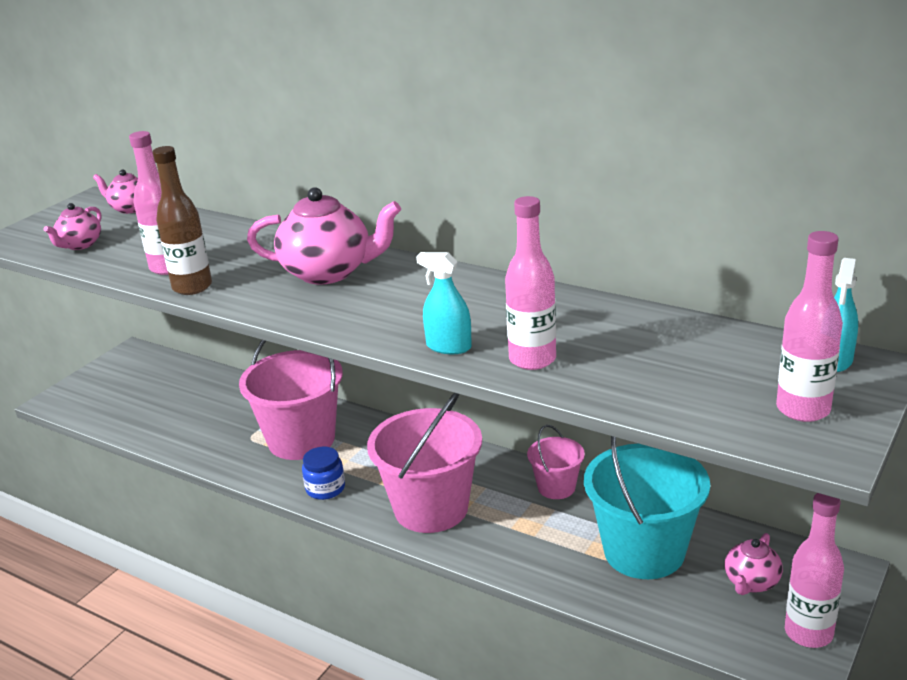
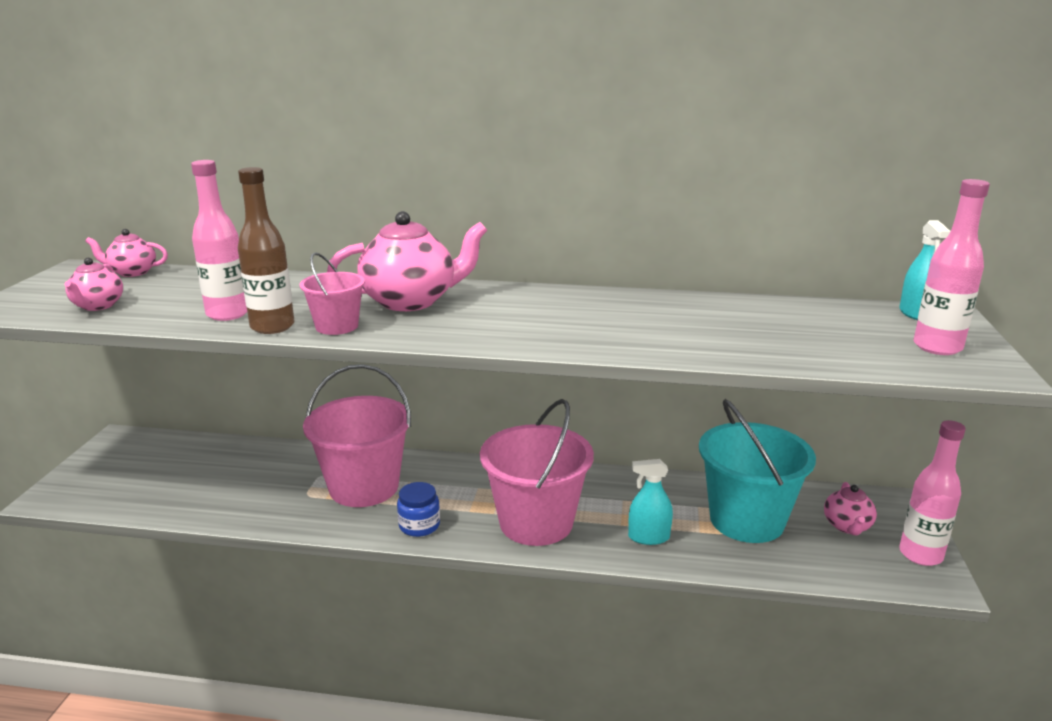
camera: 25 degrees left, 5 degrees down
turquoise spray bottle [416,252,472,354] -> turquoise spray bottle moved to [628,459,673,545]
pink bottle [505,196,556,370] -> none
pink bucket [527,425,585,499] -> pink bucket moved to [299,252,365,335]

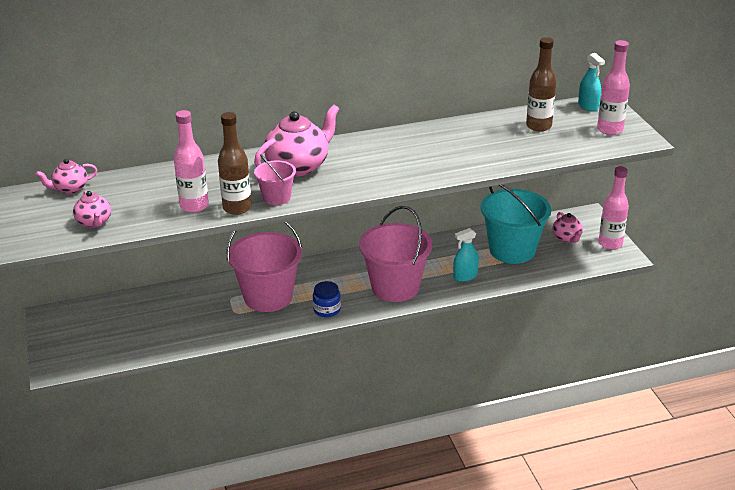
camera: 25 degrees left, 10 degrees up
none -> brown bottle [526,37,556,132]

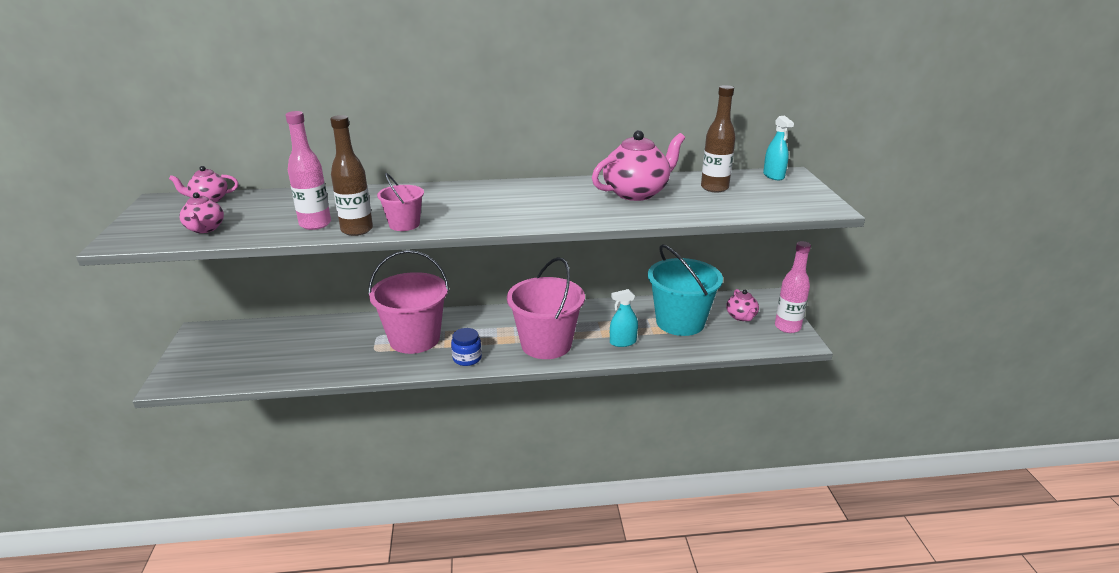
camera: 10 degrees right, 5 degrees down
pink teapot [254,105,339,177] -> pink teapot moved to [592,130,685,201]
pink bottle [597,40,630,135] -> none

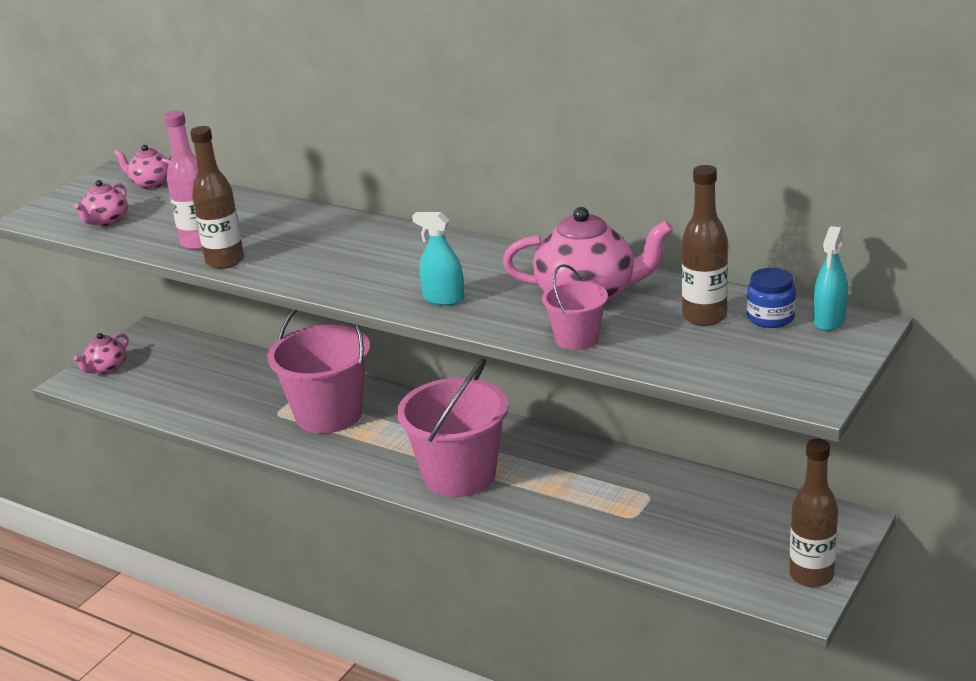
camera: 40 degrees right, 0 degrees up
pink bucket [377,173,424,231] -> pink bucket moved to [542,264,608,350]
blue jar [451,328,482,366] -> blue jar moved to [747,268,796,328]
turquoise spray bottle [610,289,638,347] -> turquoise spray bottle moved to [412,212,464,306]
turquoise bucket [648,244,723,336] -> none
pink teapot [726,289,759,321] -> pink teapot moved to [73,333,128,374]
pink bottle [775,241,811,333] -> brown bottle [789,439,838,587]

